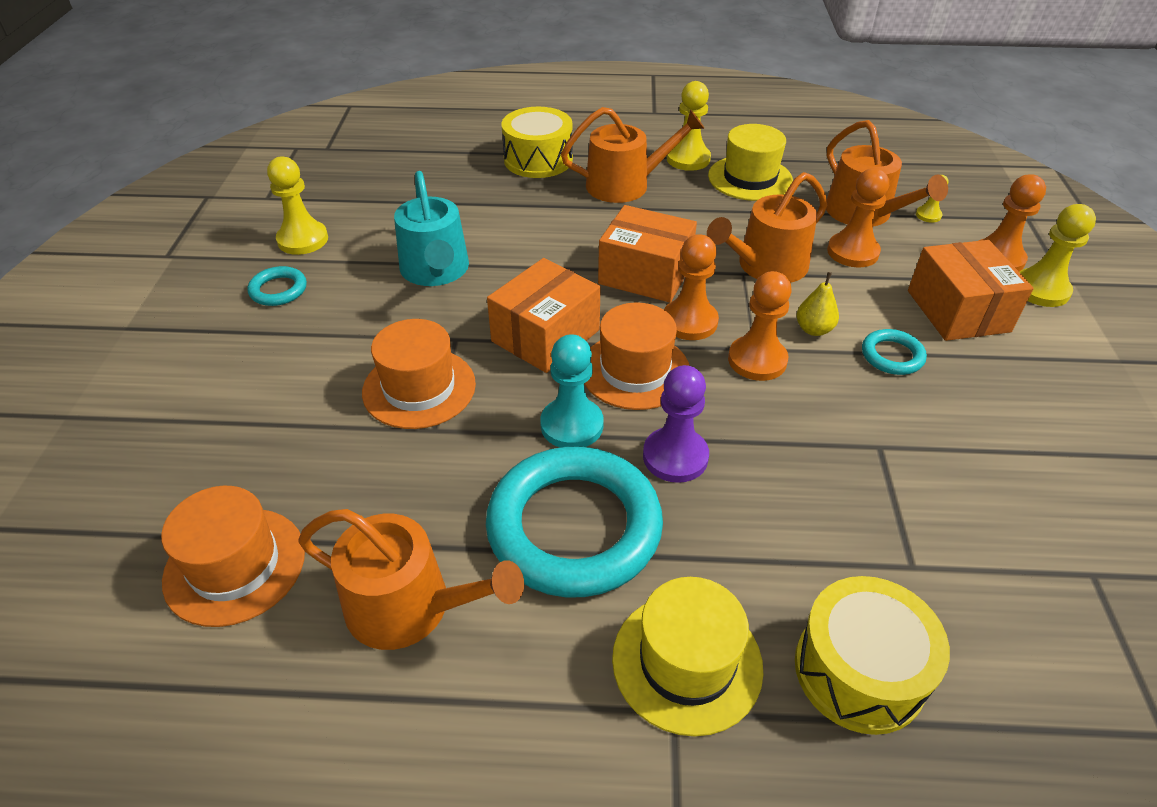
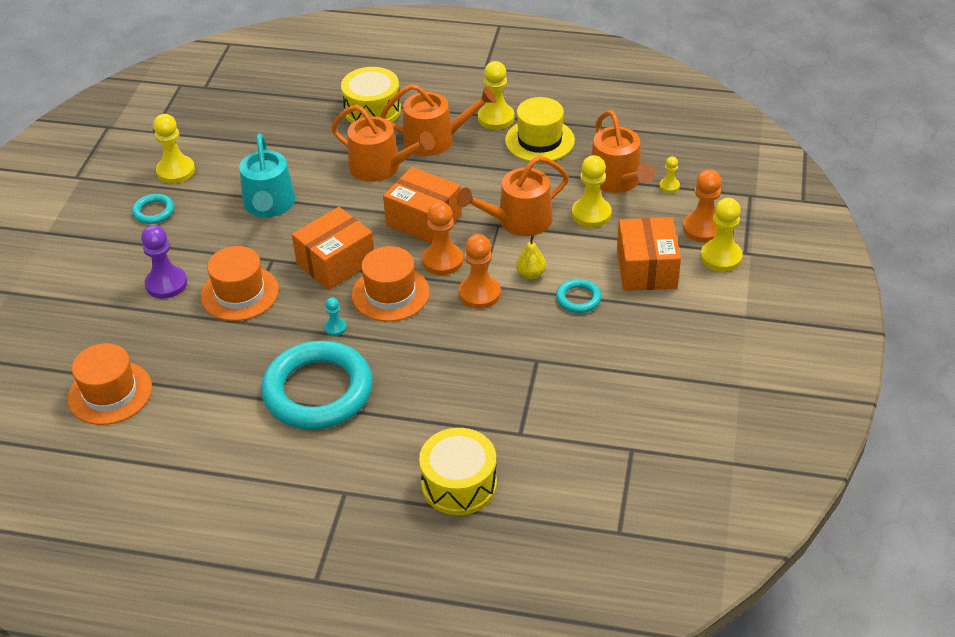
camera: 10 degrees right, 0 degrees up
orange watering can [298,509,524,650] -> orange watering can moved to [331,105,435,182]
turquoise pawn [540,334,604,448] -> turquoise pawn [324,298,347,336], size x0.52
yellow hat [612,577,763,737] -> none
purple pawn [643,365,709,483] -> purple pawn moved to [141,225,187,299]
orange pawn [827,168,889,268] -> yellow pawn [572,155,612,227]

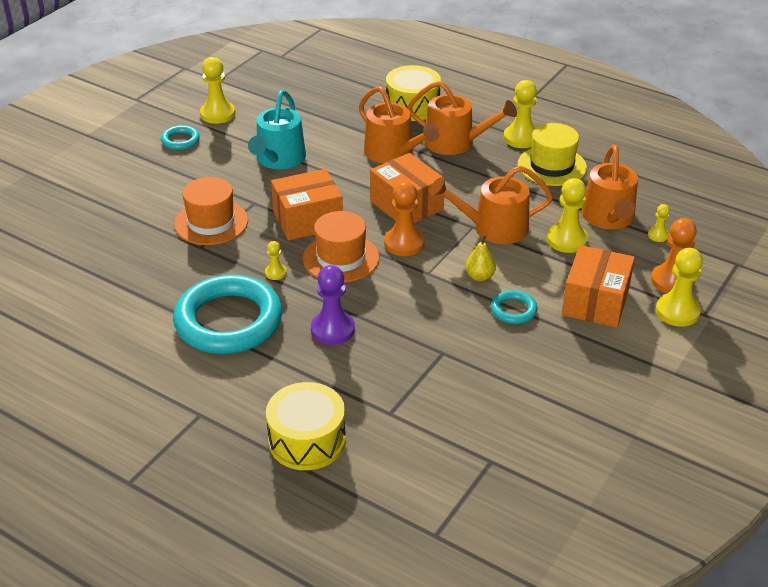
camera: 20 degrees right, 5 degrees down
orange hat [68,343,152,425] -> none
purple pawn [141,225,187,299] -> purple pawn moved to [311,265,355,345]
turquoise pawn [324,298,347,336] -> yellow pawn [265,241,287,280]
orange pawn [459,234,501,309] -> none

